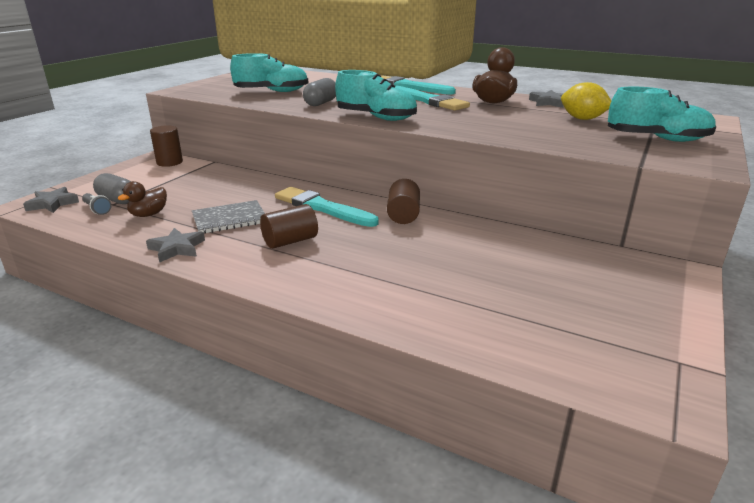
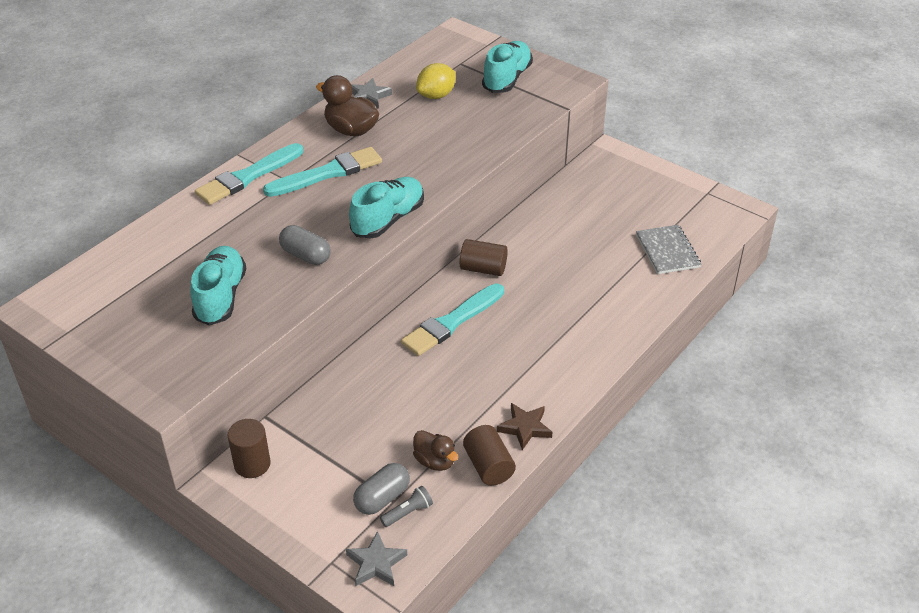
camera: 80 degrees left, 15 degrees up
grey star [146,228,205,263] -> brown star [497,403,553,450]
grey notebook [192,200,265,234] -> grey notebook moved to [636,225,701,274]
brown cylinder [260,204,318,249] -> brown cylinder moved to [463,425,516,486]

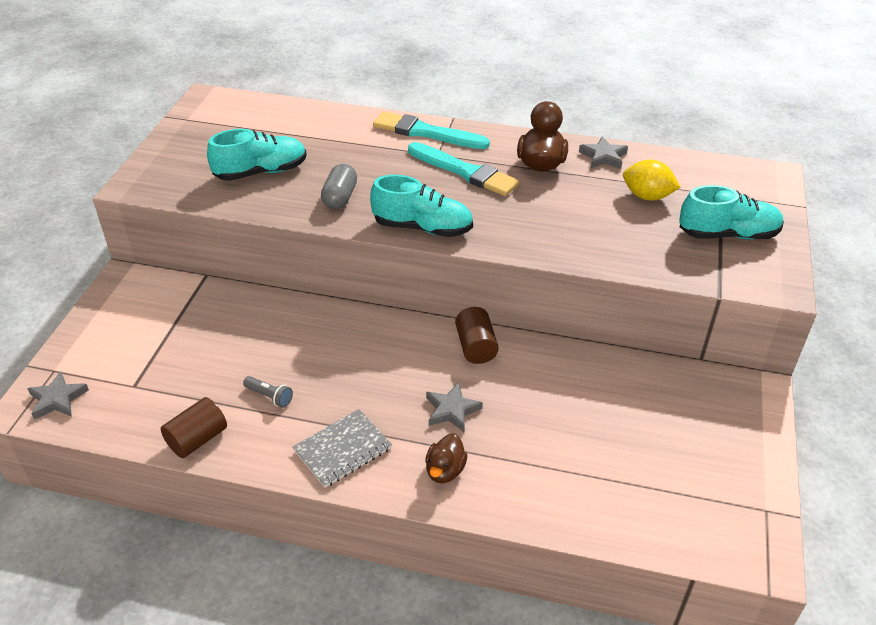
camera: 65 degrees right, 0 degrees up
brown cylinder [227,419,271,478] -> none
grey capsule [353,463,410,515] -> none
grey flashlight [380,486,433,527] -> grey flashlight moved to [243,376,293,408]
turquoise brush [401,283,504,356] -> none
brown duck [413,430,459,471] -> brown duck moved to [425,433,468,483]
brown star [497,403,553,450] -> none
grey notebook [636,225,701,274] -> grey notebook moved to [293,409,392,488]
none -> grey star [426,382,483,432]

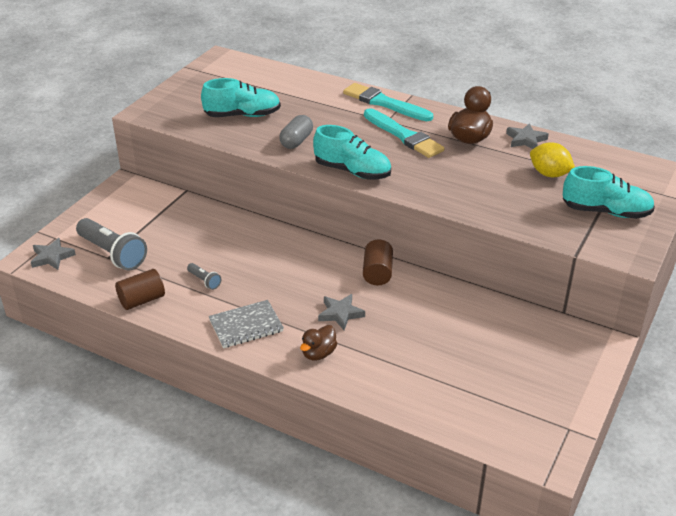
camera: 15 degrees right, 5 degrees down
none -> grey flashlight [76,218,147,270]

